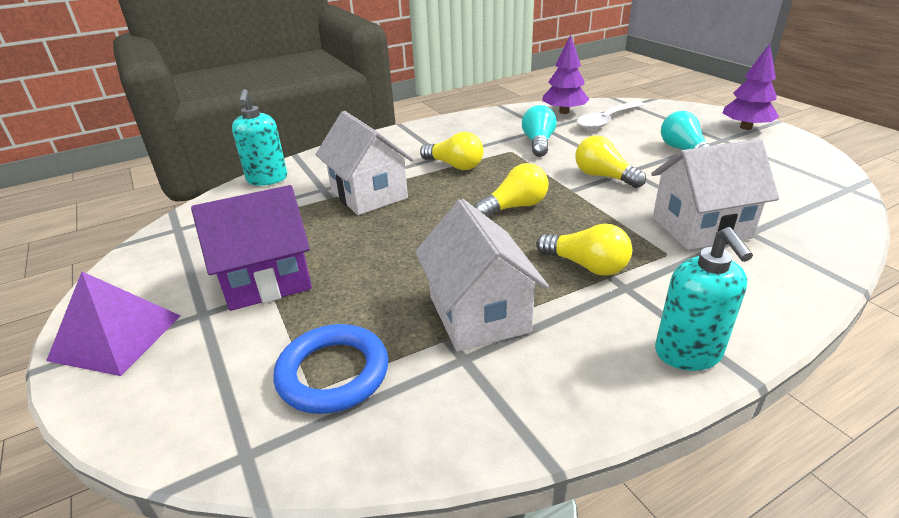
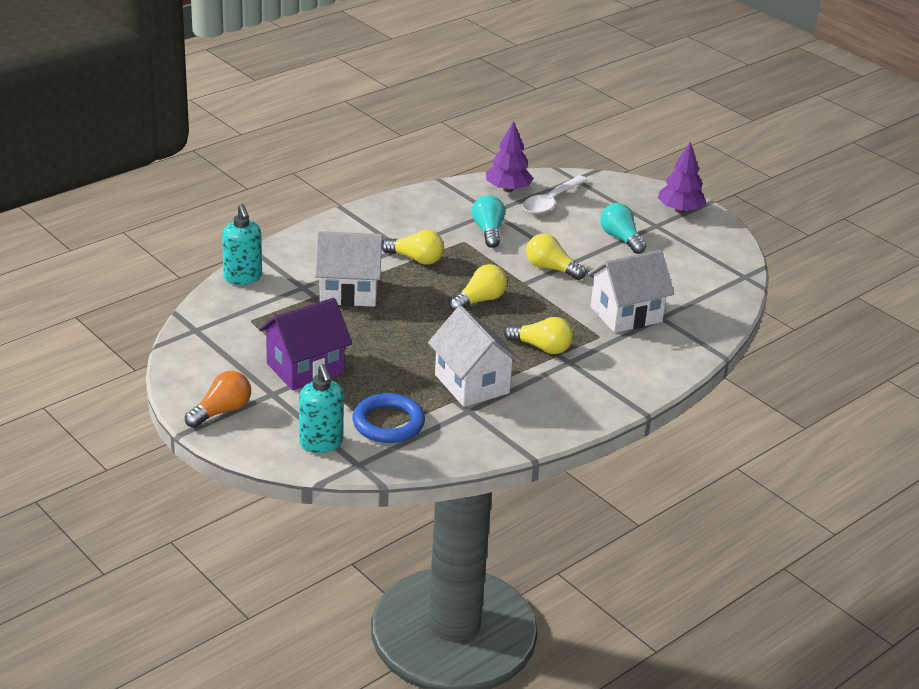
camera: 15 degrees left, 0 degrees up
purple pyramid [46,272,181,376] -> orange light bulb [185,371,251,428]
white house [315,111,414,215] -> white house turned 45 degrees counterclockwise [315,231,383,307]
turquoise soap dispenser [655,227,753,371] -> turquoise soap dispenser moved to [299,364,344,453]

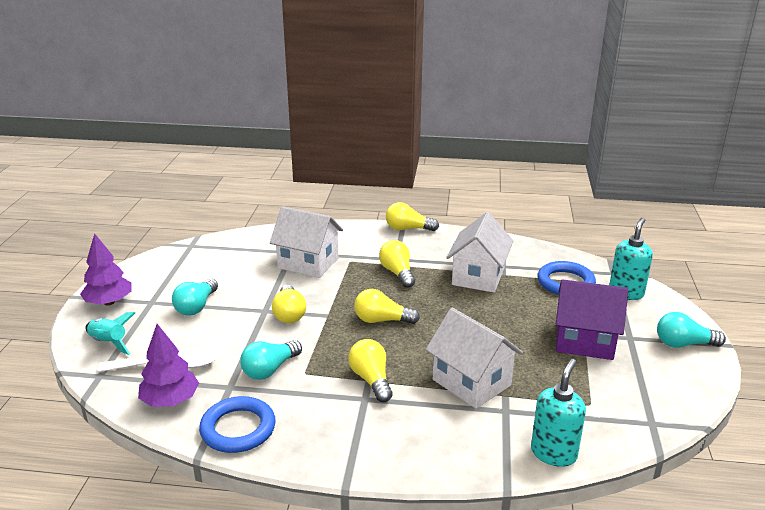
camera: 130 degrees left, 5 degrees down
orange light bulb [185,371,251,428] -> turquoise light bulb [657,312,726,348]
none -> turquoise rocket [85,312,135,355]
none -> blue ring [199,396,276,453]
none -> yellow light bulb [386,202,439,231]

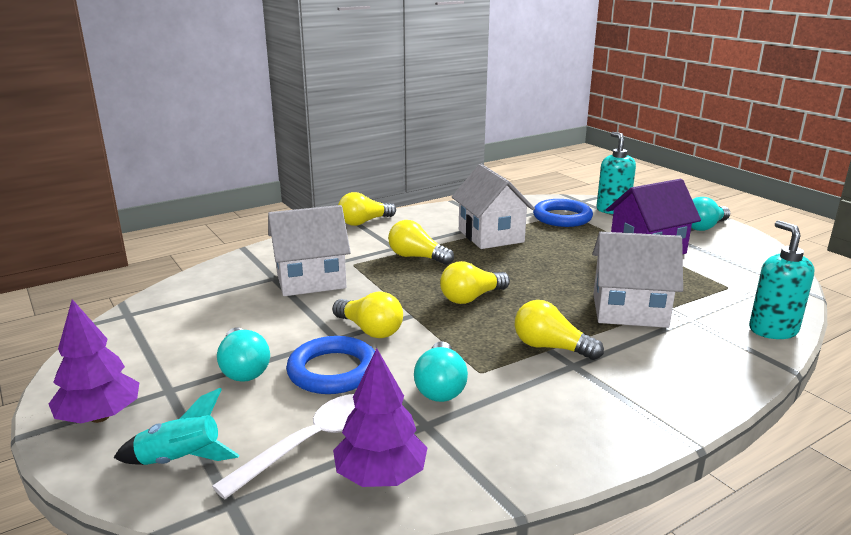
camera: 40 degrees left, 5 degrees down
blue ring [199,396,276,453] -> blue ring moved to [286,336,375,394]

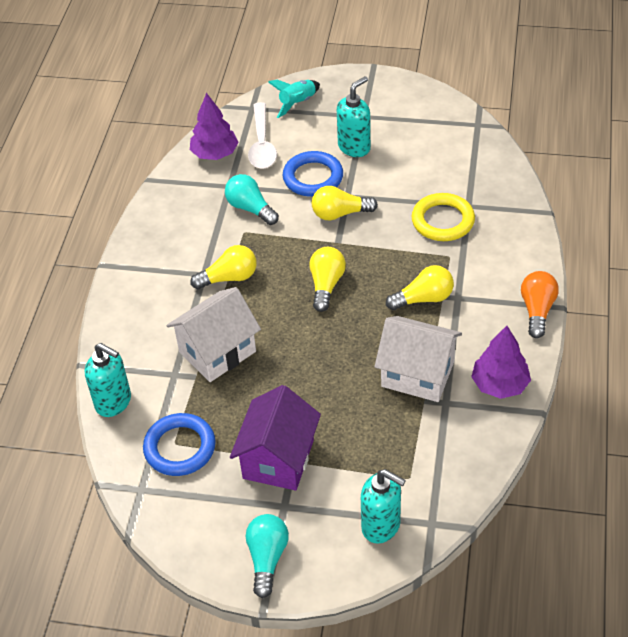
camera: 135 degrees right, 25 degrees up
purple tree [49,299,140,423] -> purple tree moved to [471,326,531,399]
turquoise light bulb [217,327,270,382] -> turquoise soap dispenser [337,76,371,157]
white house [268,205,351,296] -> yellow ring [412,193,475,241]
yellow light bulb [338,192,396,226] -> orange light bulb [521,271,559,338]
blue ring [533,199,593,227] -> blue ring moved to [143,413,216,476]

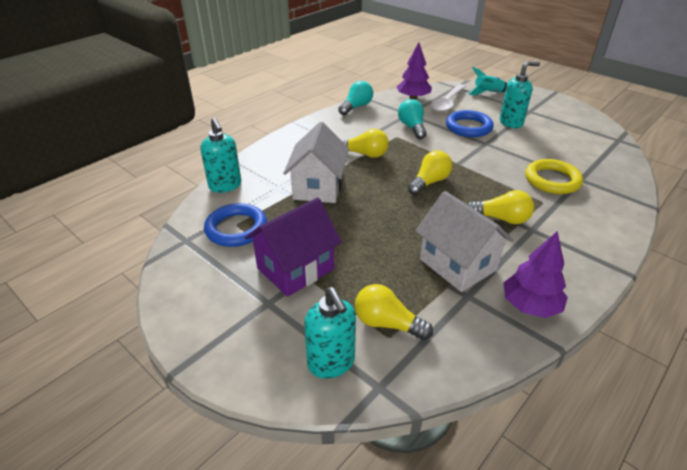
camera: 30 degrees right, 10 degrees down
white house [167,287,261,382] -> white house turned 75 degrees counterclockwise [283,122,349,203]
turquoise light bulb [246,514,289,598] -> turquoise light bulb moved to [338,81,373,115]
yellow light bulb [312,186,378,221] -> yellow light bulb moved to [355,284,433,340]
orange light bulb [521,271,559,338] -> none

